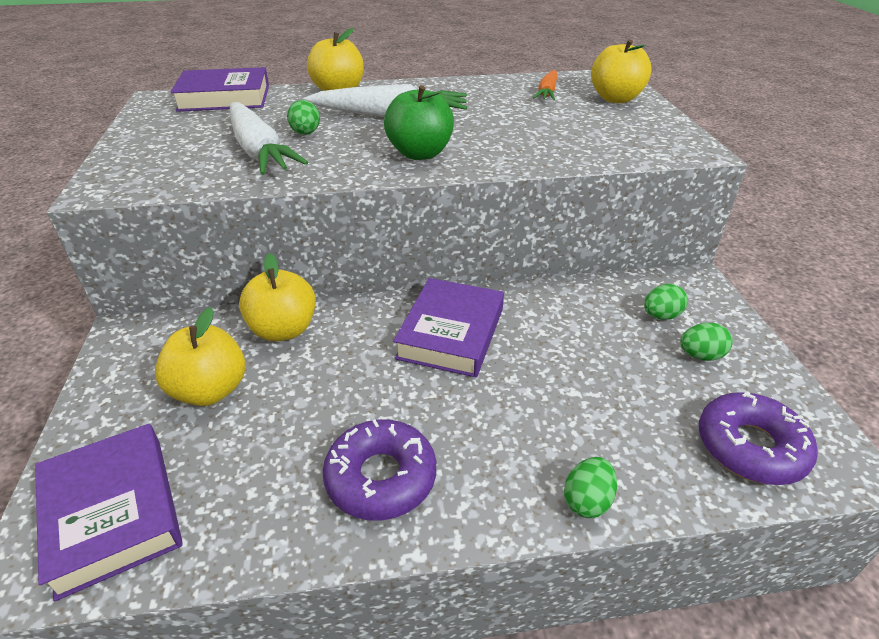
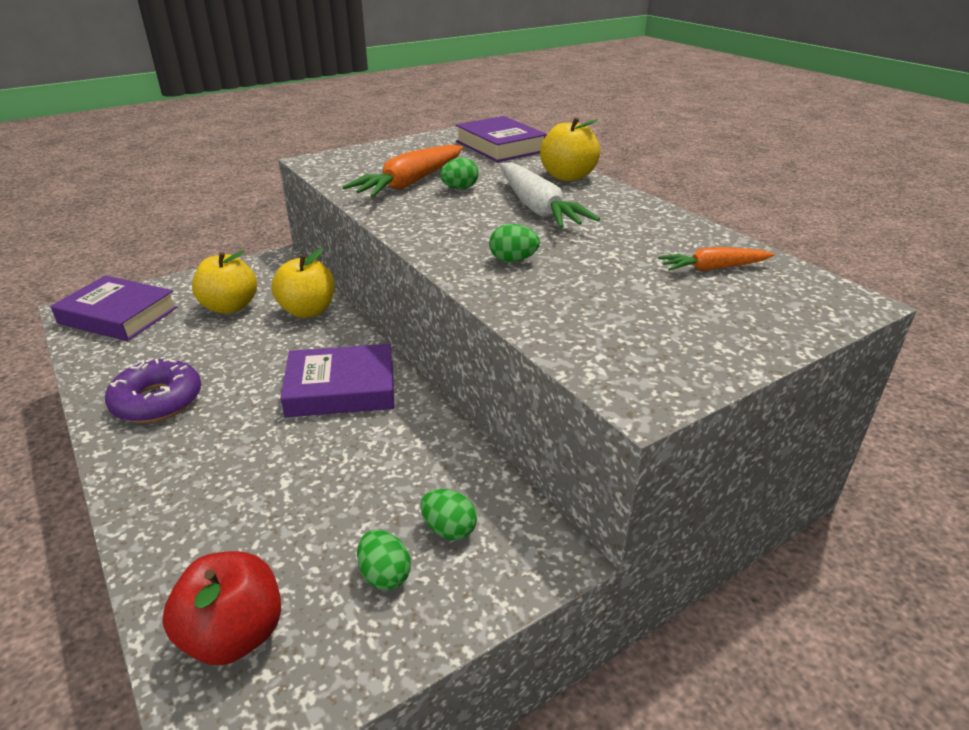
camera: 65 degrees right, 5 degrees down
purple book [35,424,183,601] -> purple book turned 75 degrees clockwise [50,275,178,341]
white carrot [230,102,308,175] -> orange carrot [342,145,463,197]
green apple [384,85,454,160] -> none
green egg [564,457,617,518] -> green egg moved to [489,224,540,262]
yellow apple [591,39,652,103] -> none
purple donut [699,391,818,485] -> red apple [162,551,281,665]

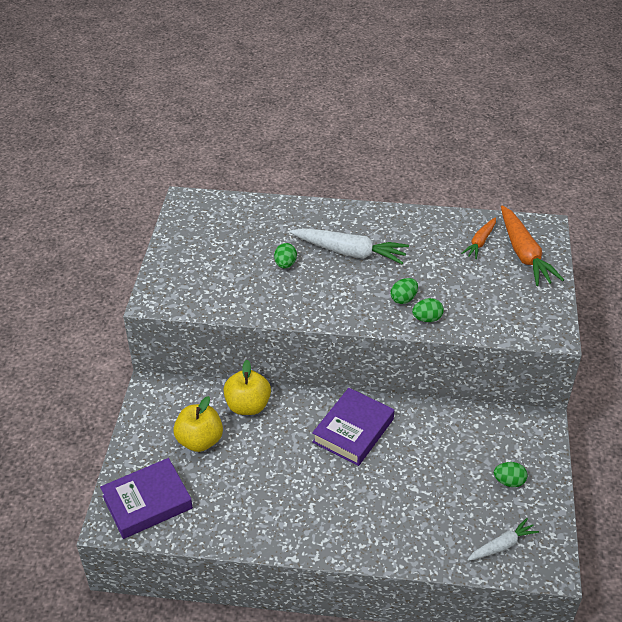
camera: 50 degrees left, 10 degrees up
purple donut [105,358,201,423] -> none
red apple [162,551,281,665] -> white carrot [467,518,539,561]
orange carrot [342,145,463,197] -> orange carrot moved to [501,205,564,286]
green egg [420,489,477,540] -> green egg moved to [412,298,444,322]
purple book [456,116,547,162] -> none
yellow apple [540,117,600,181] -> none

